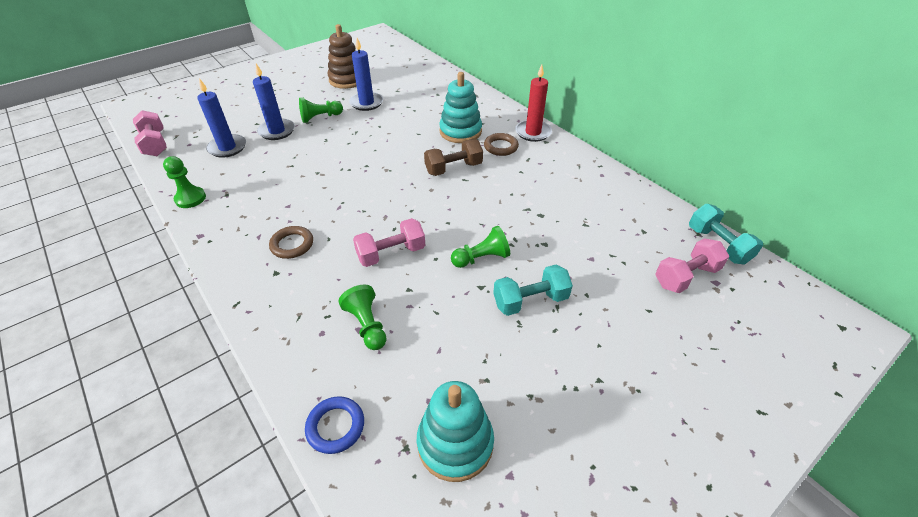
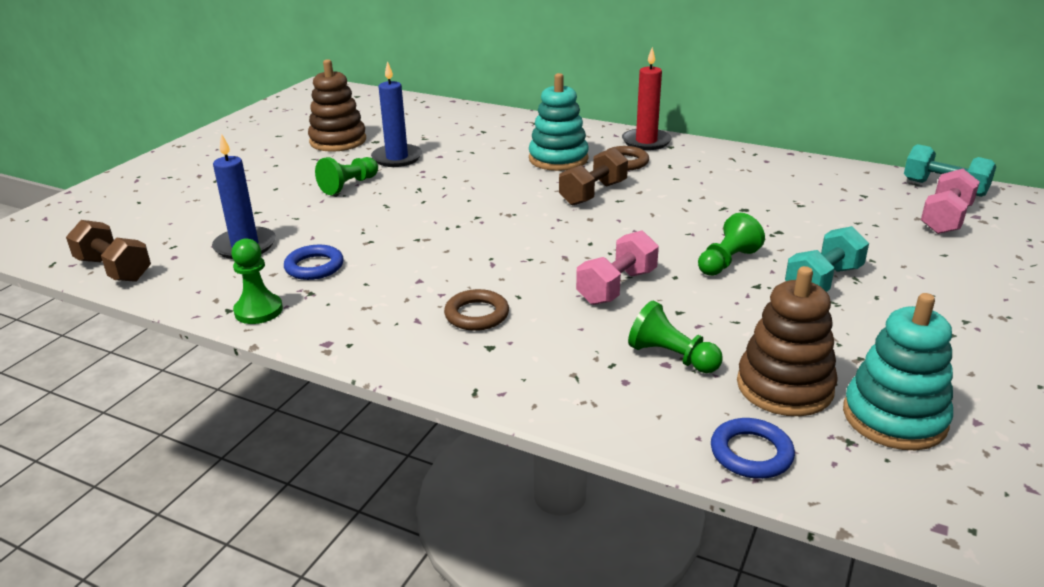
camera: 25 degrees left, 15 degrees down
pink dumbbell [133,110,167,156] -> brown dumbbell [66,220,151,282]
blue candle [253,64,295,140] -> none
none -> blue ring [284,245,344,280]
none -> brown stacking toy [737,266,838,416]

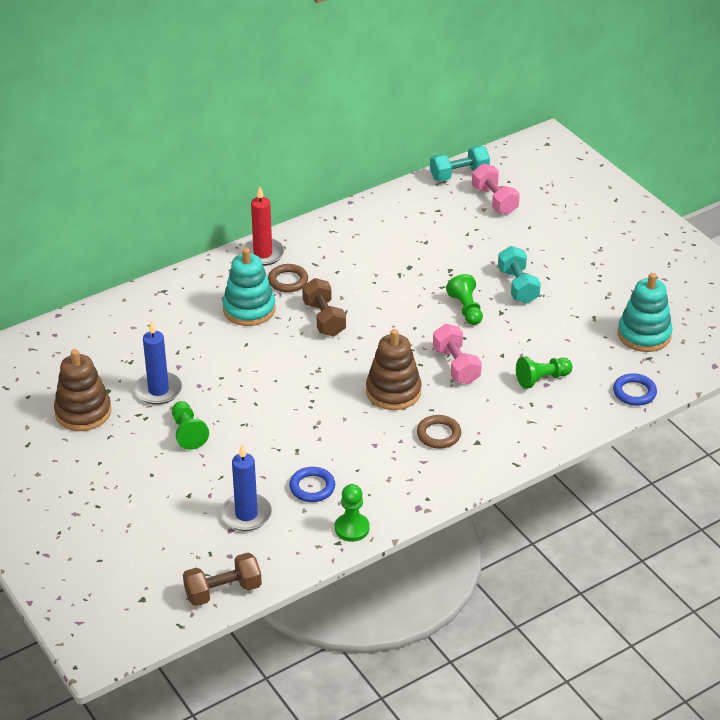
camera: 60 degrees left, 10 degrees up
brown stacking toy [737,266,838,416] -> brown stacking toy moved to [366,329,421,410]

